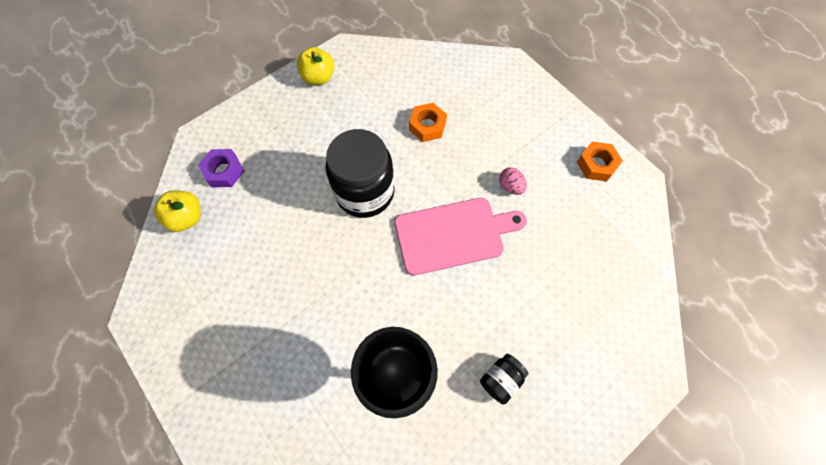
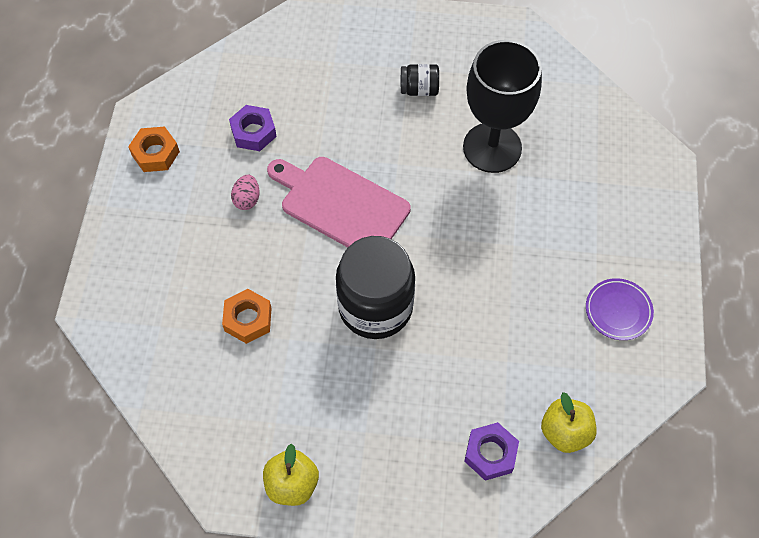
camera: 135 degrees left, 5 degrees down
none -> purple nut [229,105,277,151]
none -> purple plate [586,278,654,340]

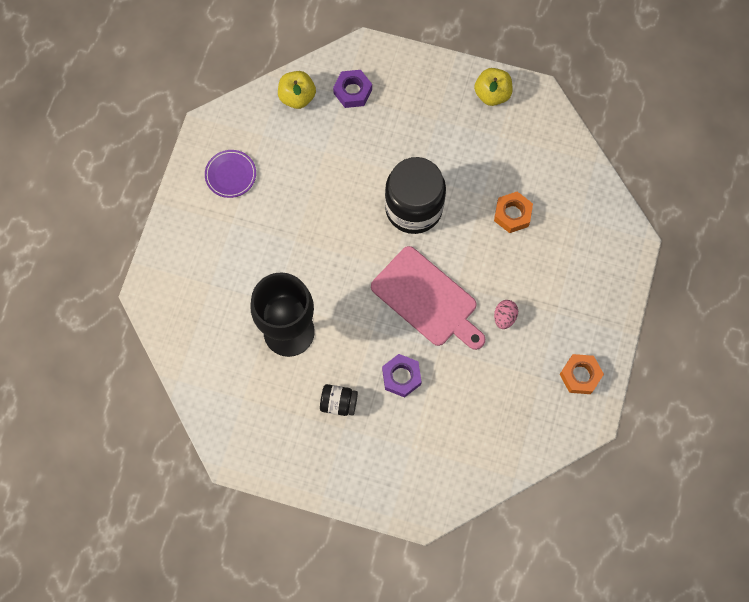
camera: 170 degrees left, 10 degrees up
purple nut [229,105,277,151] -> purple nut moved to [382,354,422,398]

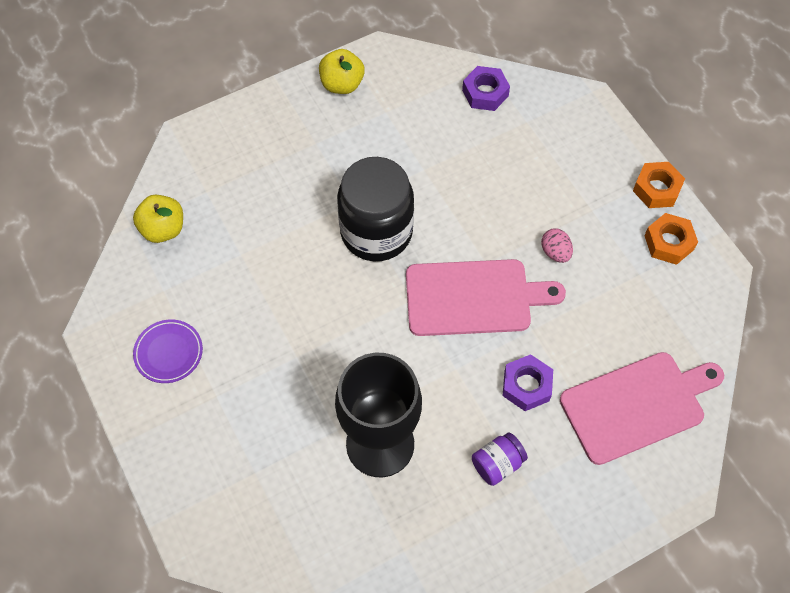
camera: 45 degrees left, 10 degrees down
black jar [320,384,358,416] -> purple jar [472,432,528,486]
purple nut [333,70,372,108] -> purple nut moved to [462,66,510,111]
orange nut [494,191,533,233] -> orange nut moved to [633,162,685,208]
none -> pink cutting board [560,352,724,465]

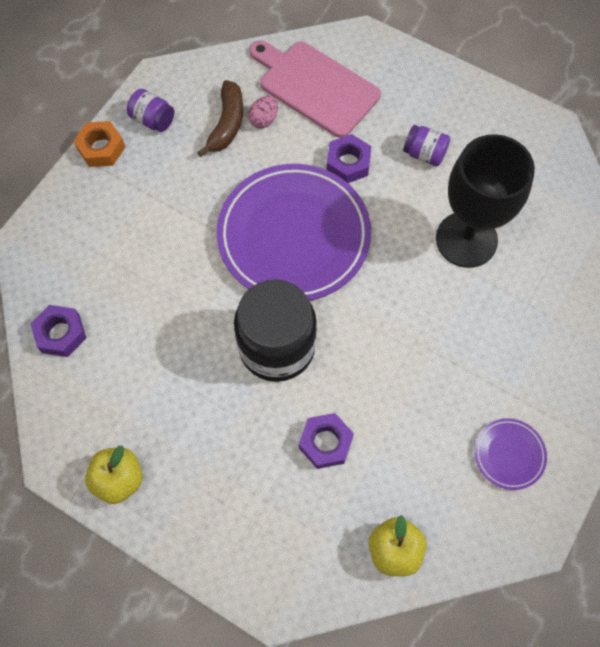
camera: 120 degrees left, 5 degrees up
pink cutting board [406,259,566,336] -> purple plate [217,164,371,301]
pink egg [541,229,573,263] -> pink egg moved to [248,96,278,128]
orange nut [644,213,698,265] -> purple jar [127,89,174,132]
none -> brown banana [197,80,243,157]
none -> purple nut [299,413,354,469]

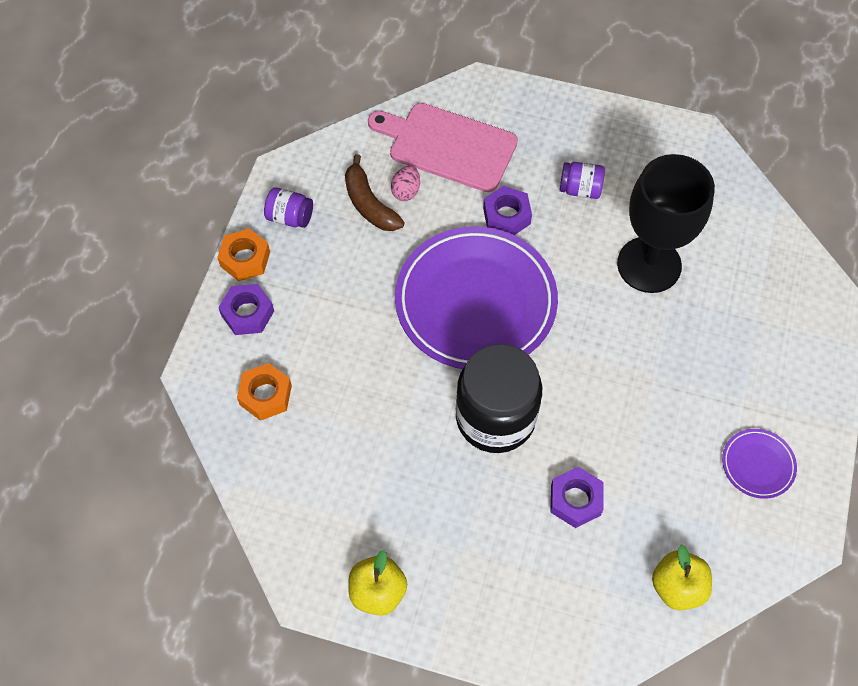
camera: 15 degrees left, 5 degrees down
purple nut [31,305,86,357] -> purple nut moved to [218,284,274,335]
brown banana [197,80,243,157] -> brown banana turned 150 degrees clockwise [345,154,404,231]
none -> orange nut [237,363,292,421]

